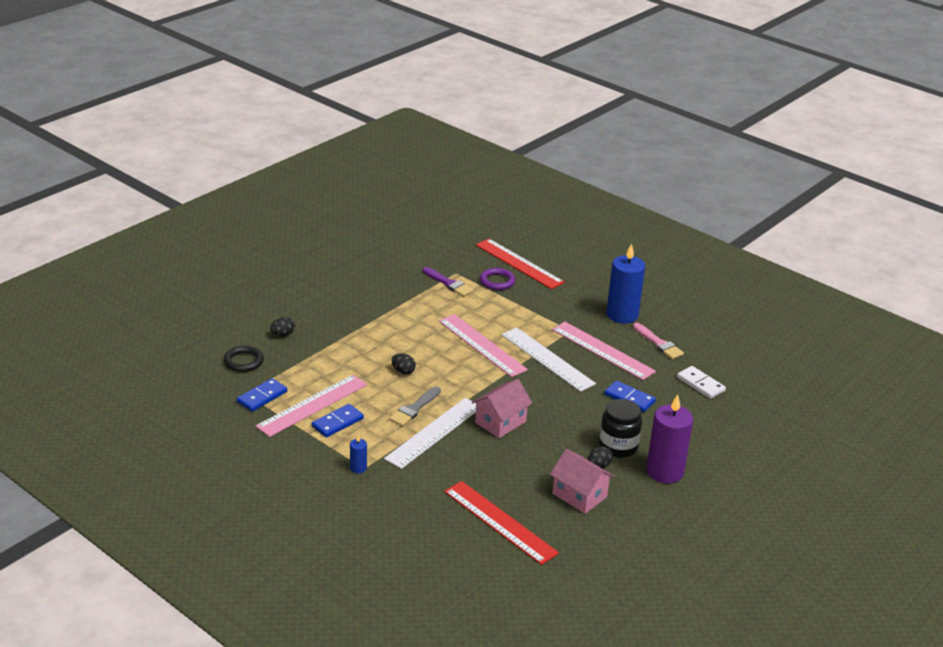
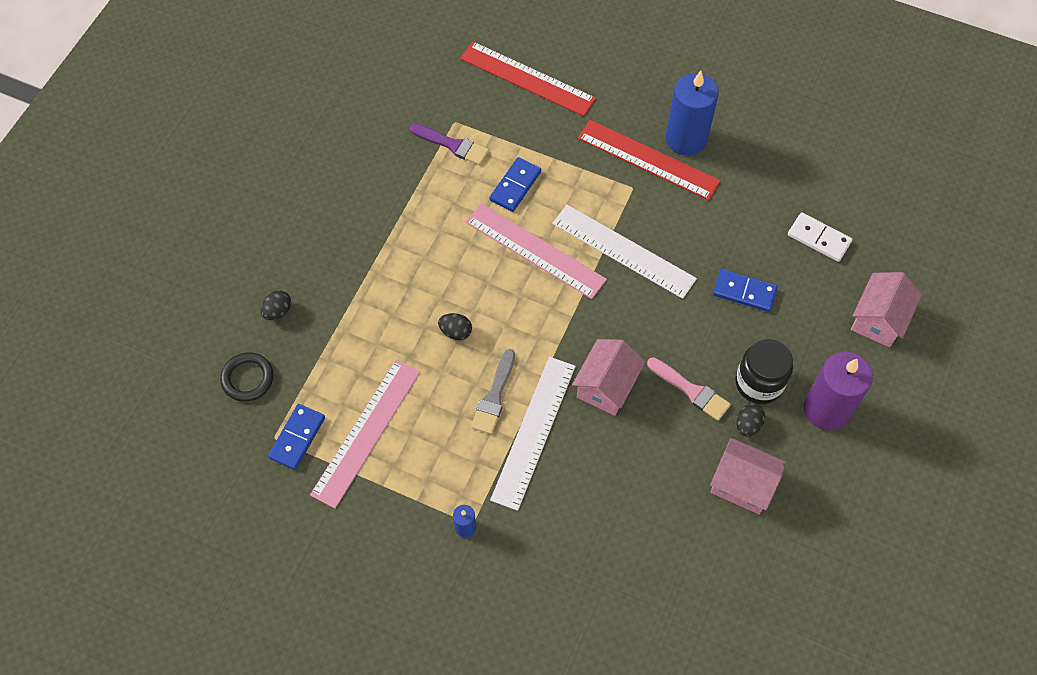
camera: 15 degrees left, 30 degrees up
blue domino [312,404,364,437] -> blue domino moved to [489,157,541,212]
red ruler [444,481,559,565] -> red ruler moved to [578,120,721,200]
purple ring [480,268,515,290] -> none
pink ruler [552,322,656,380] -> none
pink brush [633,323,684,359] -> pink brush moved to [647,357,731,421]
none -> pink house [851,272,922,347]

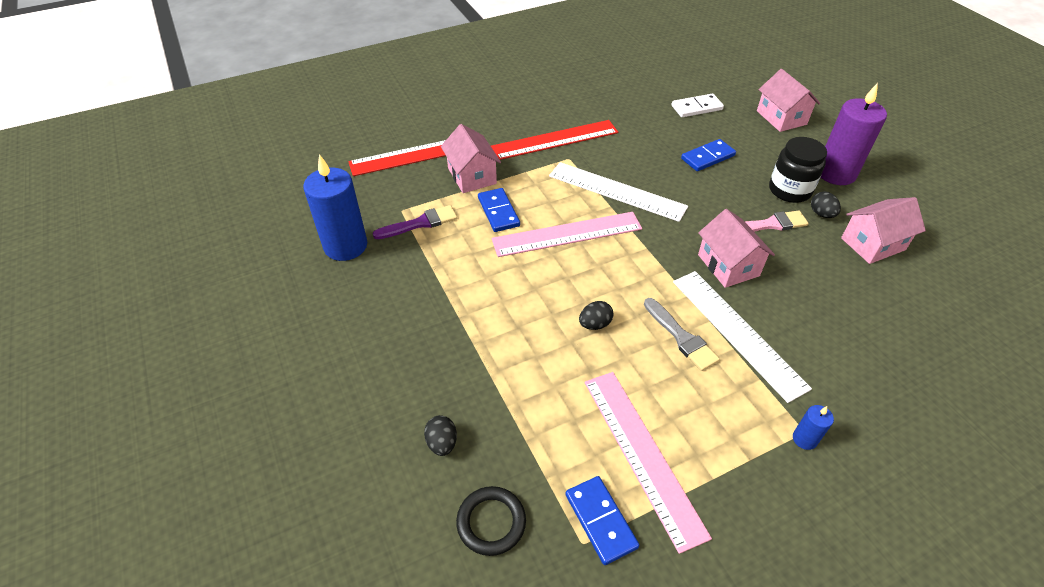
camera: 50 degrees left, 15 degrees down
white ruler [552,205,697,299] -> white ruler turned 45 degrees clockwise [549,162,688,222]
blue candle [666,71,719,156] -> blue candle moved to [303,154,367,261]
none -> pink house [441,124,501,193]

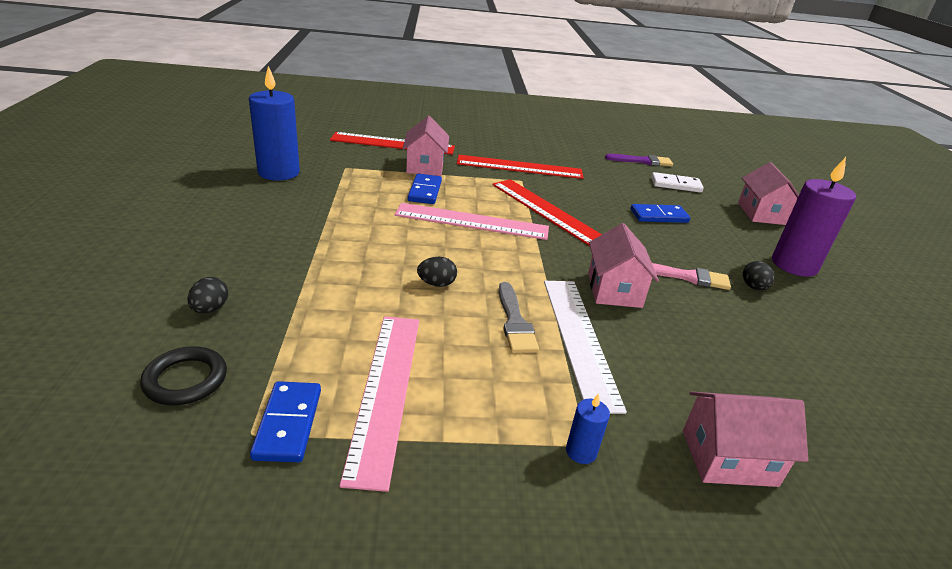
camera: 20 degrees right, 15 degrees down
purple brush [373,205,457,239] -> purple brush moved to [605,154,673,166]
white ruler [549,162,688,222] -> red ruler [492,179,602,246]
black jar [769,137,827,203] -> none
pink house [841,197,926,264] -> pink house moved to [683,392,808,487]

